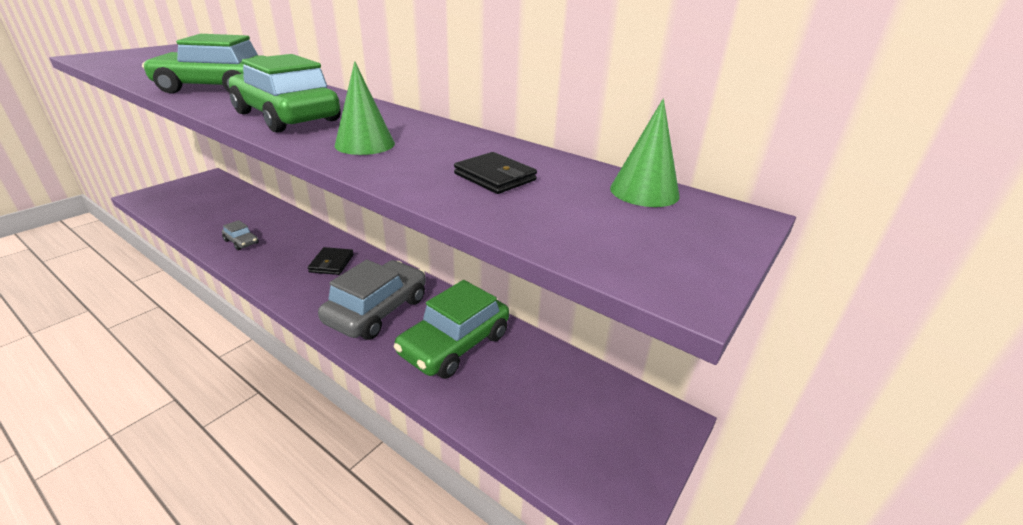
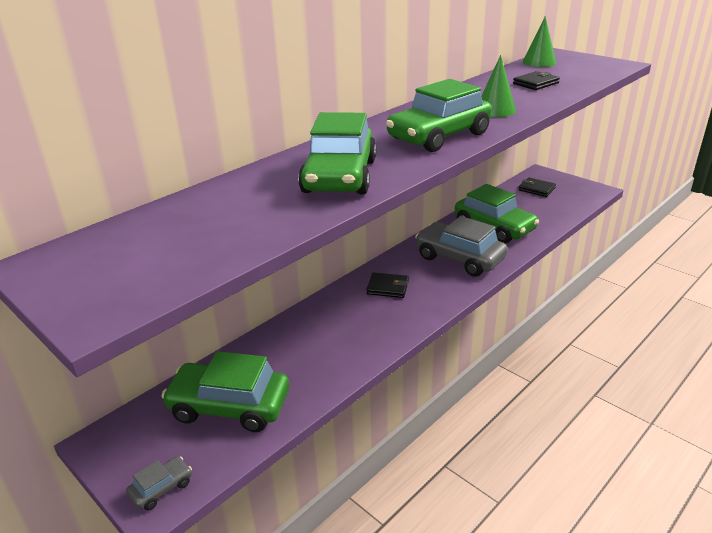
camera: 80 degrees left, 0 degrees up
grey car [222,220,259,250] -> grey car moved to [126,456,192,510]
none -> green car [161,351,289,432]
none -> black wallet [519,177,556,197]

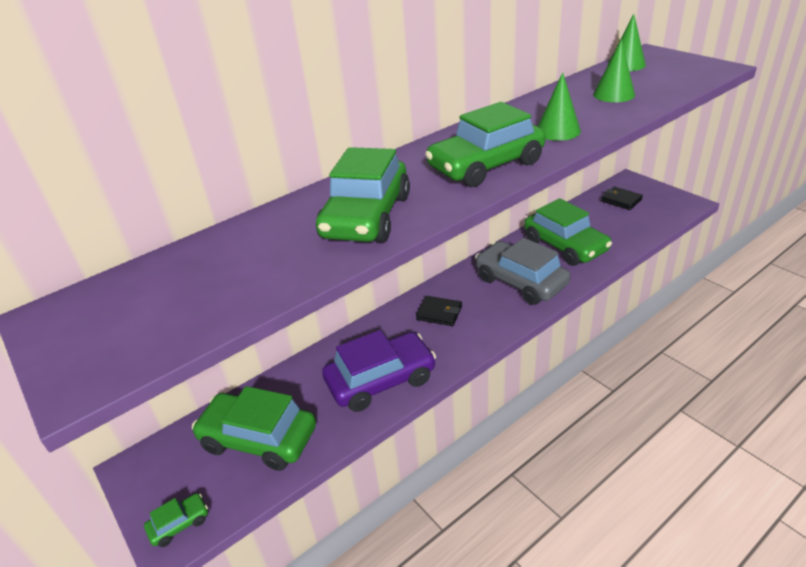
camera: 10 degrees right, 5 degrees up
grey car [126,456,192,510] -> green car [144,493,208,547]
black wallet [513,71,560,90] -> green cone [593,39,635,102]
none -> purple car [322,330,436,412]

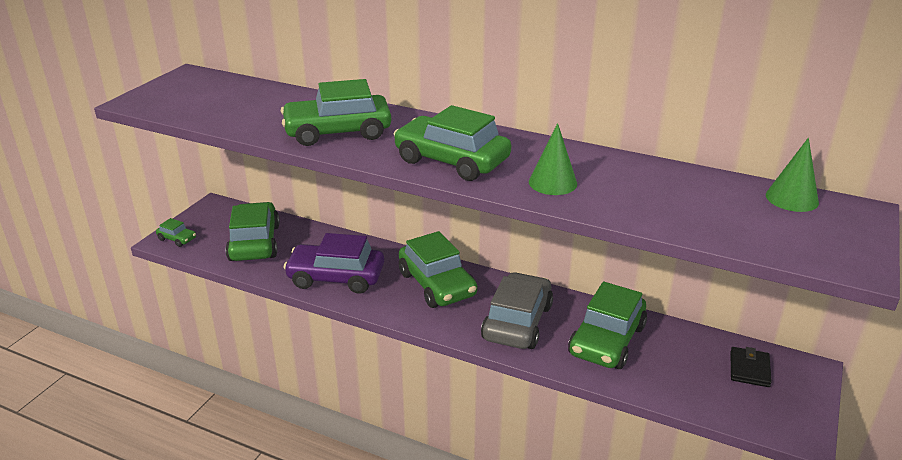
camera: 60 degrees right, 5 degrees down
purple car [322,330,436,412] -> purple car turned 150 degrees clockwise [283,233,384,294]
black wallet [416,296,462,326] -> green car [399,231,477,308]
green cone [593,39,635,102] -> none

